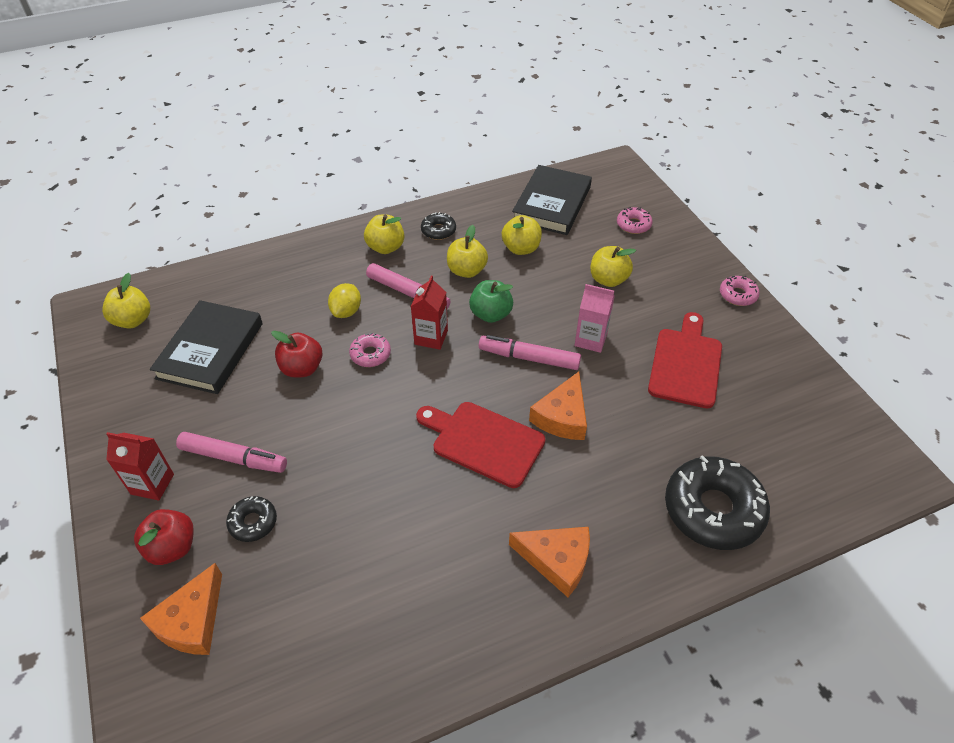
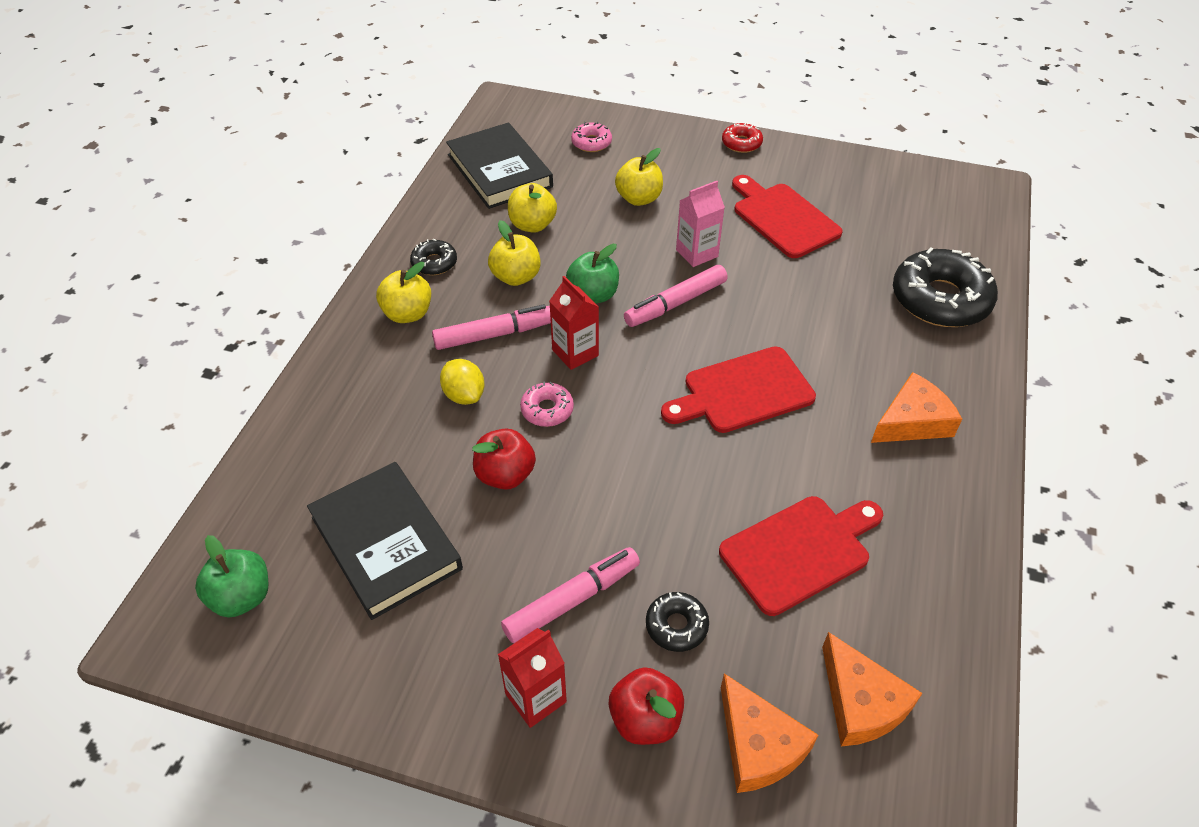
camera: 50 degrees left, 0 degrees up
yellow apple [102,273,150,329] -> green apple [195,535,269,618]
orange cheese [529,372,587,440] -> orange cheese moved to [822,632,922,746]
pink donut [720,276,760,306] -> red donut [722,122,763,153]
none -> red cutting board [719,496,883,616]

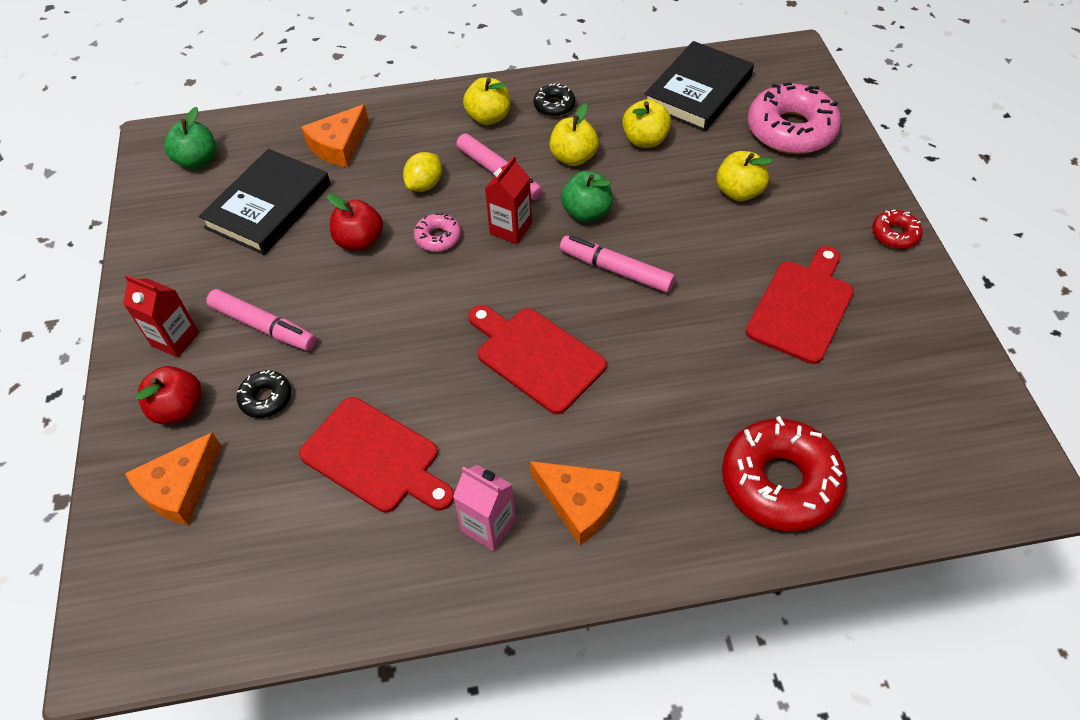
camera: 65 degrees right, 5 degrees up
pink donut [571,122,612,152] -> pink donut [748,82,841,154], size x2.08
pink carton [676,181,725,267] -> pink carton moved to [453,465,516,551]
orange cheese [822,632,922,746] -> orange cheese moved to [301,104,369,167]
black donut [893,247,998,327] -> red donut [722,416,847,531]

